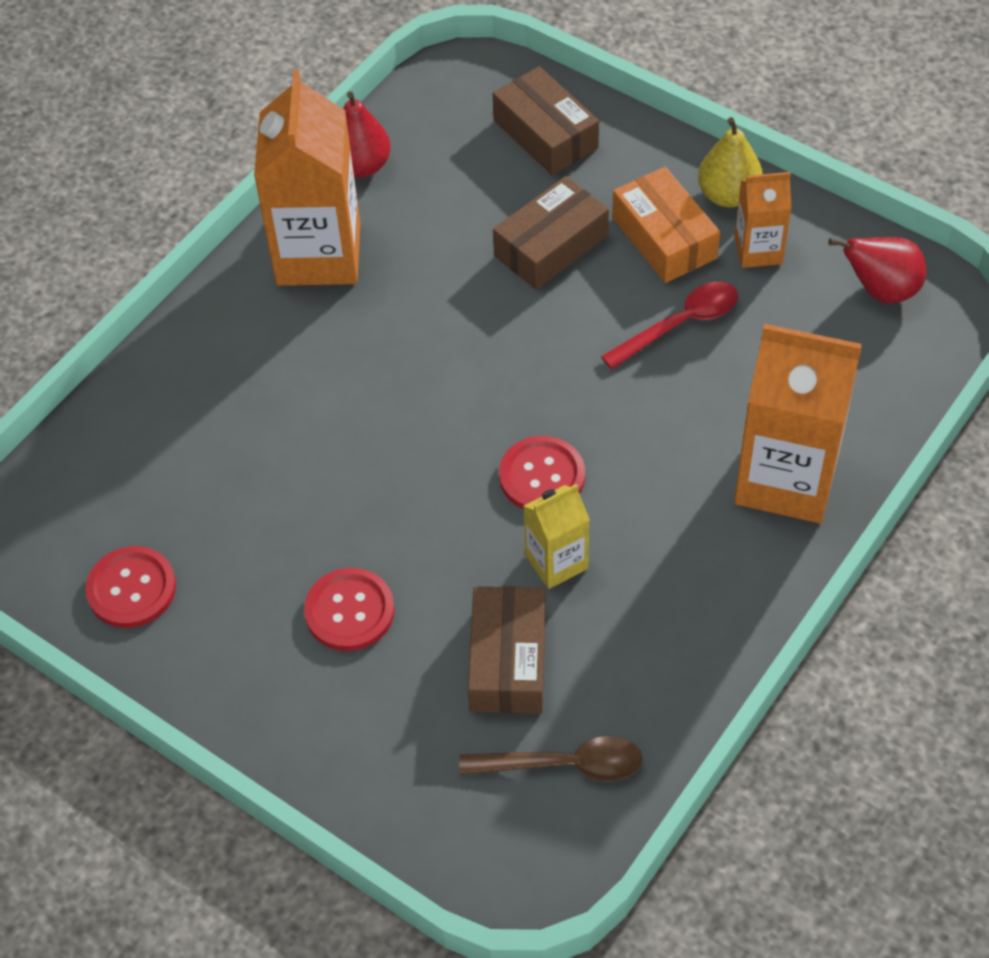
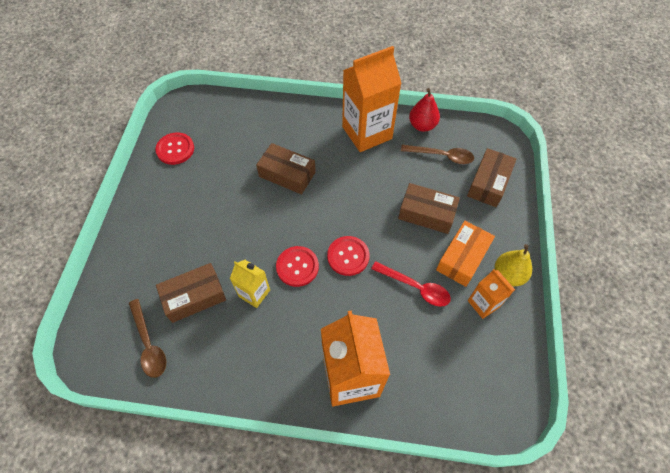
camera: 60 degrees right, 5 degrees up
red button [304,568,394,651] -> red button moved to [327,236,369,276]
red pear [829,237,927,303] -> none
none -> brown box [256,143,316,195]
none -> brown spoon [401,145,474,164]

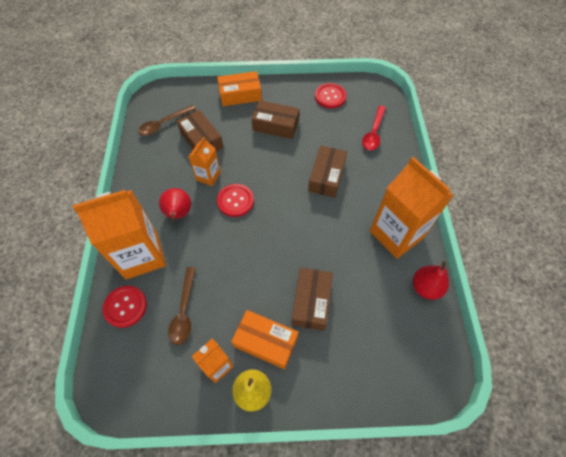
camera: 80 degrees right, 0 degrees up
yellow carton [230,260,270,308] -> orange carton [189,137,221,186]
red button [327,236,369,276] -> red button moved to [103,286,147,328]
red spoon [371,261,451,307] -> red spoon moved to [362,106,386,150]
brown spoon [401,145,474,164] -> brown spoon moved to [168,267,196,345]
brown box [467,148,517,207] -> brown box moved to [251,100,300,139]
none -> red pear [159,188,191,221]
none -> orange box [217,71,262,106]

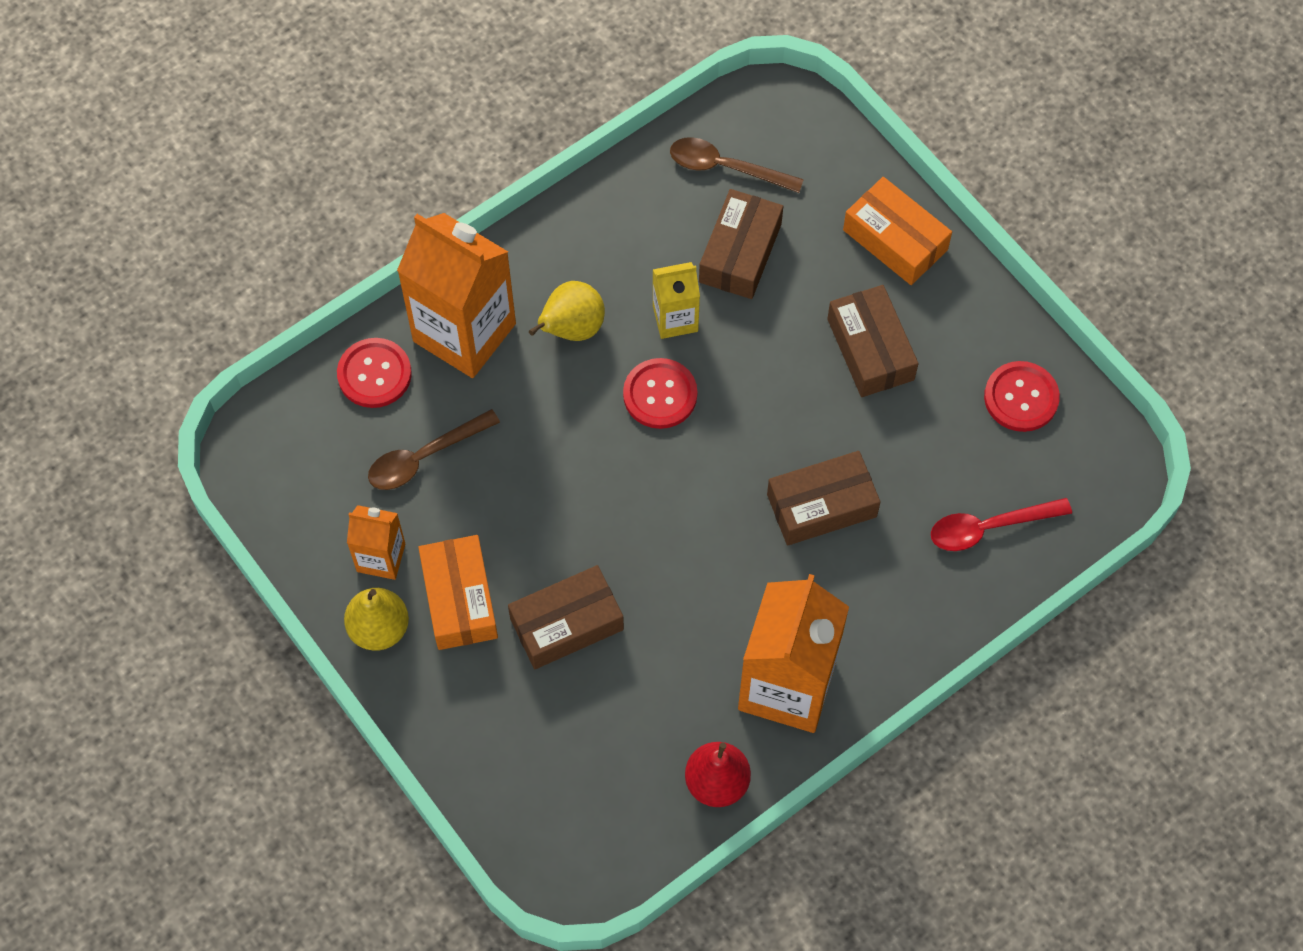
camera: 55 degrees right, 5 degrees up
red pear [159,188,191,221] -> yellow pear [529,281,605,341]
orange carton [189,137,221,186] -> yellow carton [653,262,700,339]

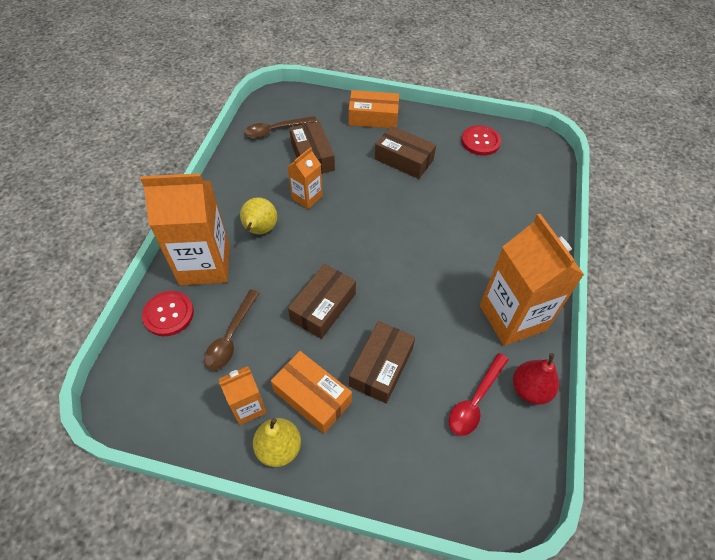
camera: 40 degrees left, 10 degrees down
red button [623,358,697,429] -> none
yellow carton [653,262,700,339] -> orange carton [288,147,323,209]
brown box [767,451,881,546] -> brown box moved to [288,264,356,339]
red spoon [931,498,1072,551] -> red spoon moved to [449,353,509,436]

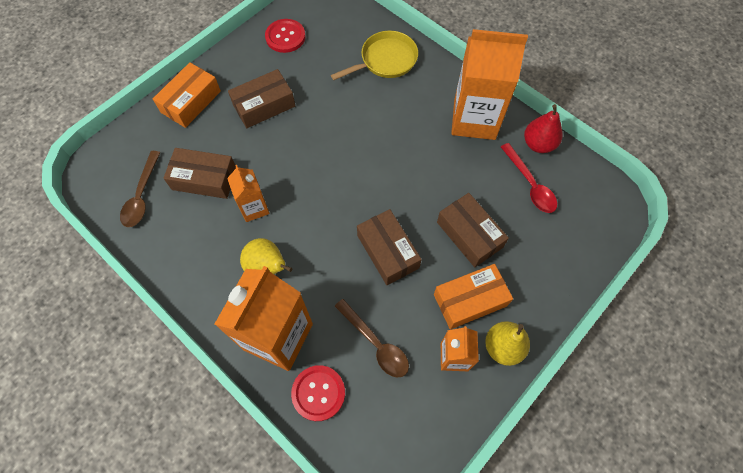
camera: 60 degrees left, 10 degrees up
none -> yellow pan [331,31,418,80]

